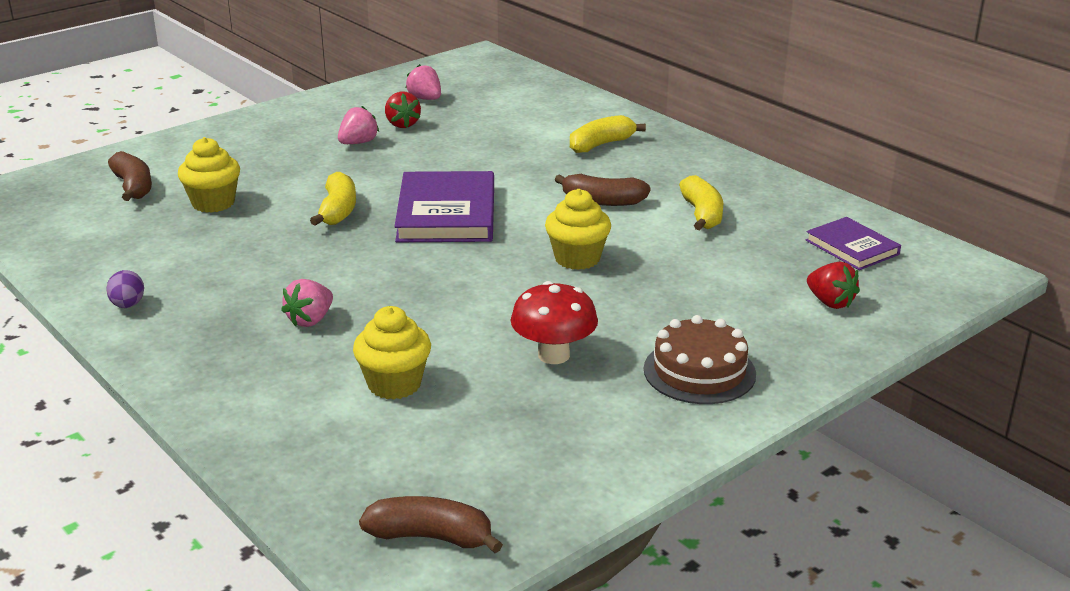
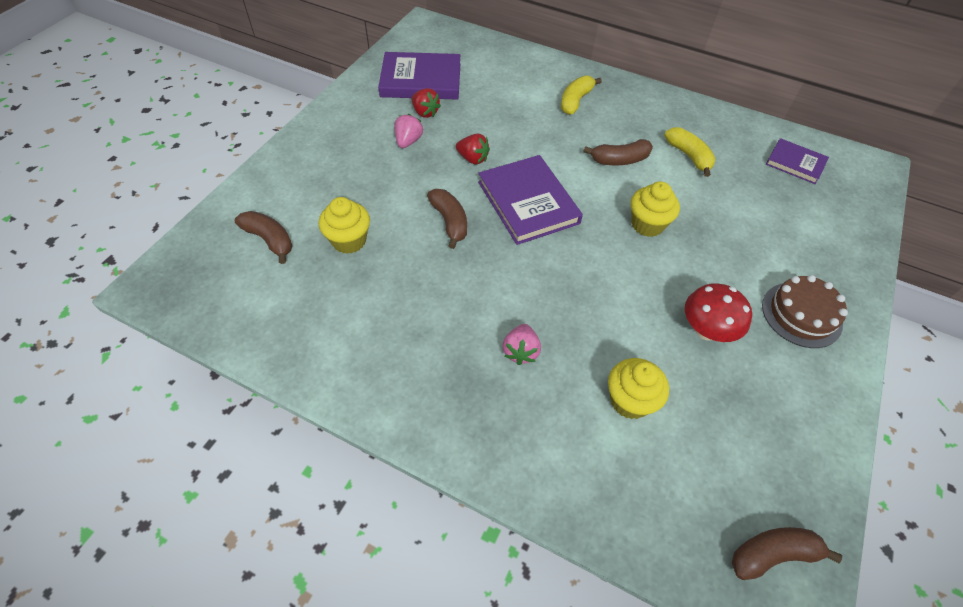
camera: 25 degrees left, 25 degrees up
purple egg [106,270,144,308] -> none
yellow banana [310,172,356,226] -> brown banana [427,189,467,249]
pink strawberry [406,64,441,100] -> purple book [378,52,460,100]
red strawberry [807,262,860,309] -> red strawberry moved to [456,134,490,165]

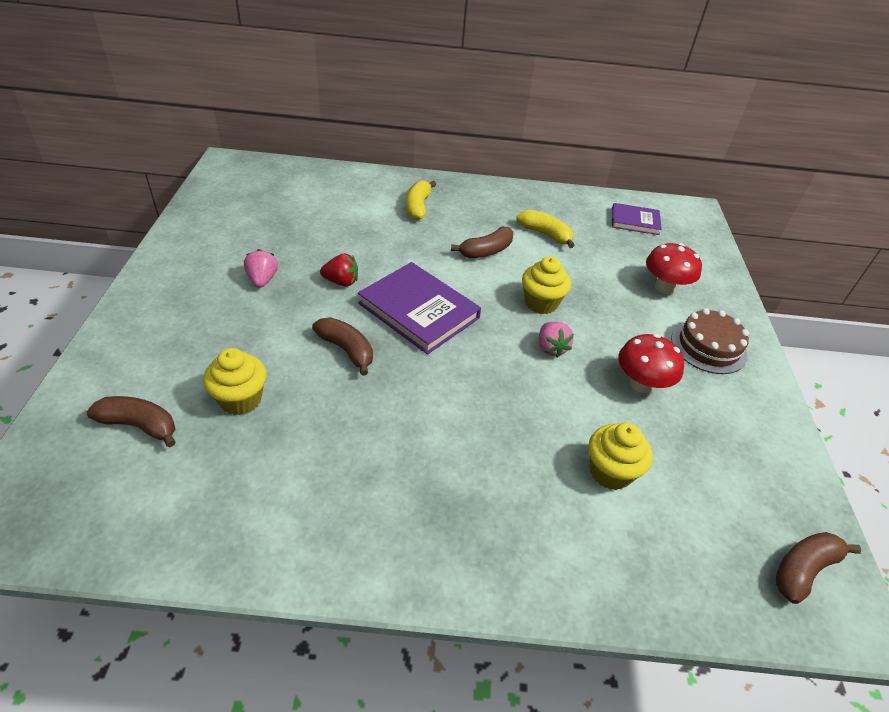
camera: 25 degrees left, 10 degrees down
purple book [378,52,460,100] -> none
red strawberry [412,88,441,118] -> none
pink strawberry [503,324,541,365] -> pink strawberry moved to [539,322,574,358]
none -> red mushroom [646,243,702,294]

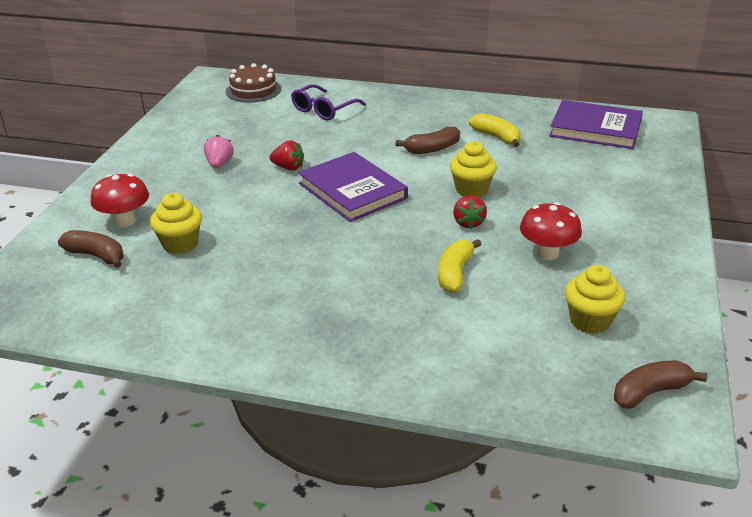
camera: 15 degrees right, 10 degrees down
brown banana [312,317,373,376] -> none
yellow banana [406,180,436,220] -> yellow banana moved to [438,239,481,293]
pink strawberry [539,322,574,358] -> red strawberry [453,195,487,229]
yellow cupcake [588,423,653,490] -> yellow cupcake moved to [565,265,625,334]
purple book [612,203,662,235] -> purple book [549,100,643,149], size x1.72
red mushroom [646,243,702,294] -> red mushroom moved to [91,174,149,227]
brown cake [671,308,749,374] -> brown cake moved to [226,63,281,103]
none -> purple glasses [291,84,366,121]

